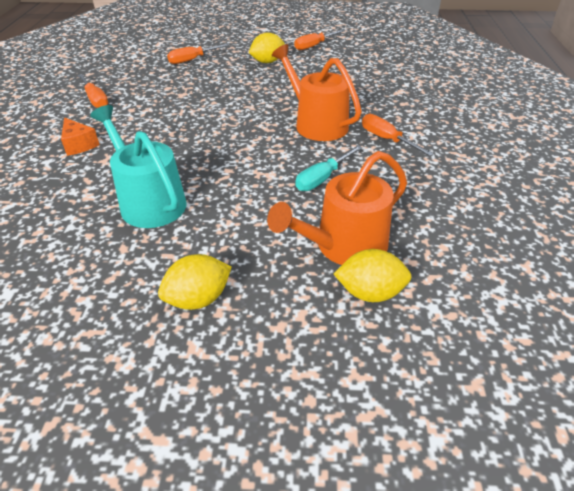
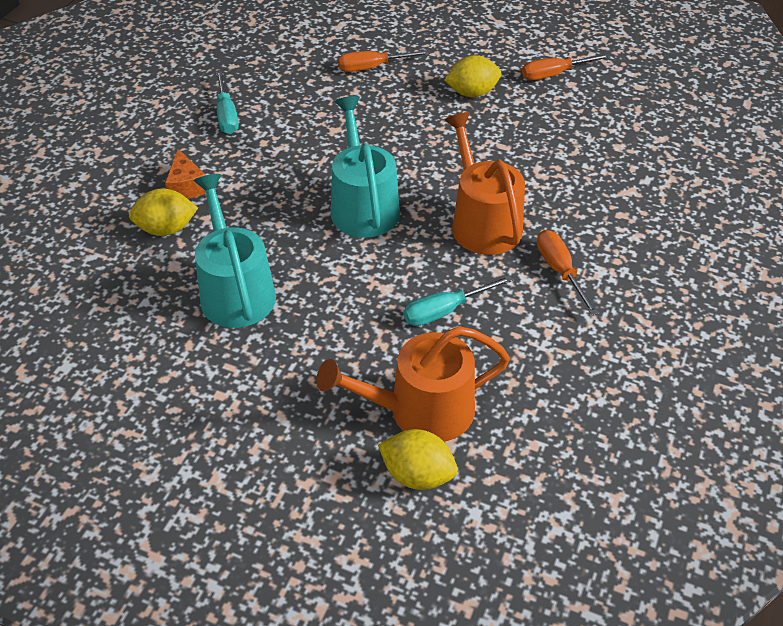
camera: 20 degrees right, 5 degrees up
orange screwdriver [78,74,108,108] -> turquoise screwdriver [216,71,239,134]
yellow lemon [158,254,231,310] -> yellow lemon moved to [129,189,198,236]
none -> turquoise watering can [331,96,400,238]

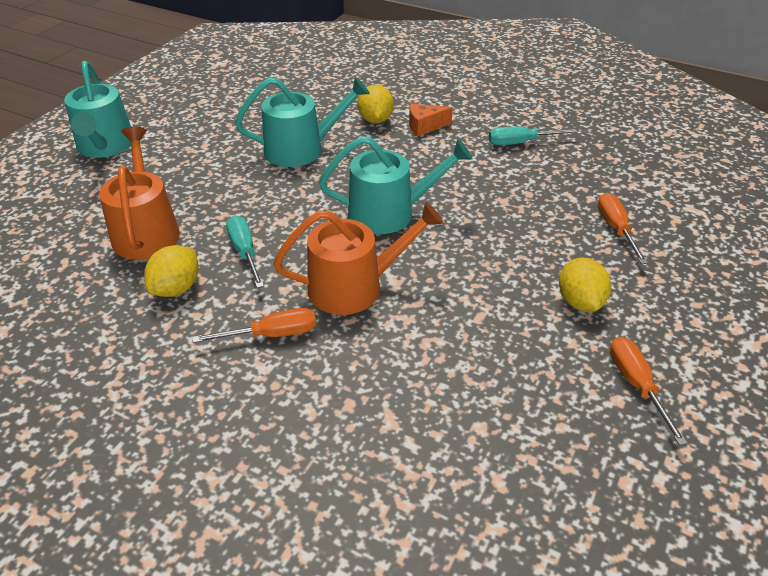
camera: 95 degrees right, 5 degrees down
yellow lemon [378,429,458,490] -> yellow lemon moved to [144,245,199,297]
none -> turquoise watering can [64,61,131,158]

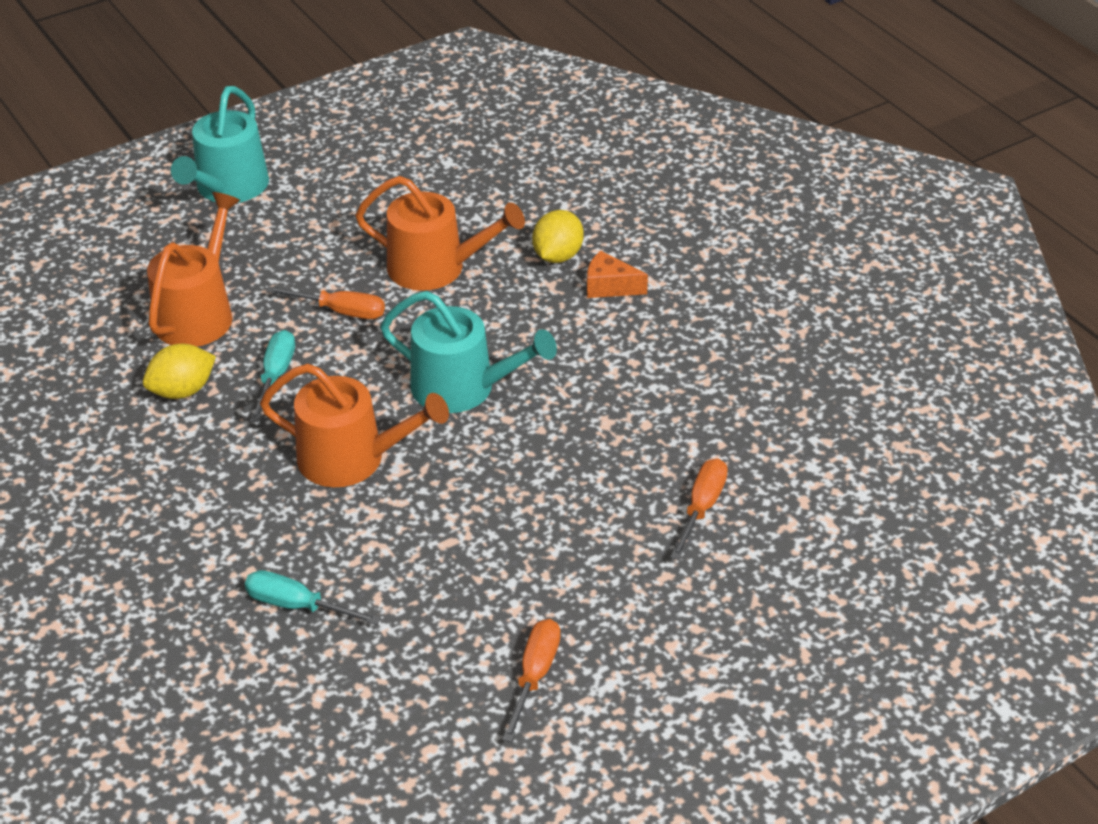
camera: 30 degrees right, 0 degrees up
orange screwdriver [192,308,316,343] -> orange screwdriver moved to [266,286,385,319]
turquoise watering can [235,77,370,167] -> orange watering can [355,176,525,291]
turquoise screwdriver [489,127,577,145] -> turquoise screwdriver moved to [245,570,381,625]
yellow lemon [559,258,611,312] -> none

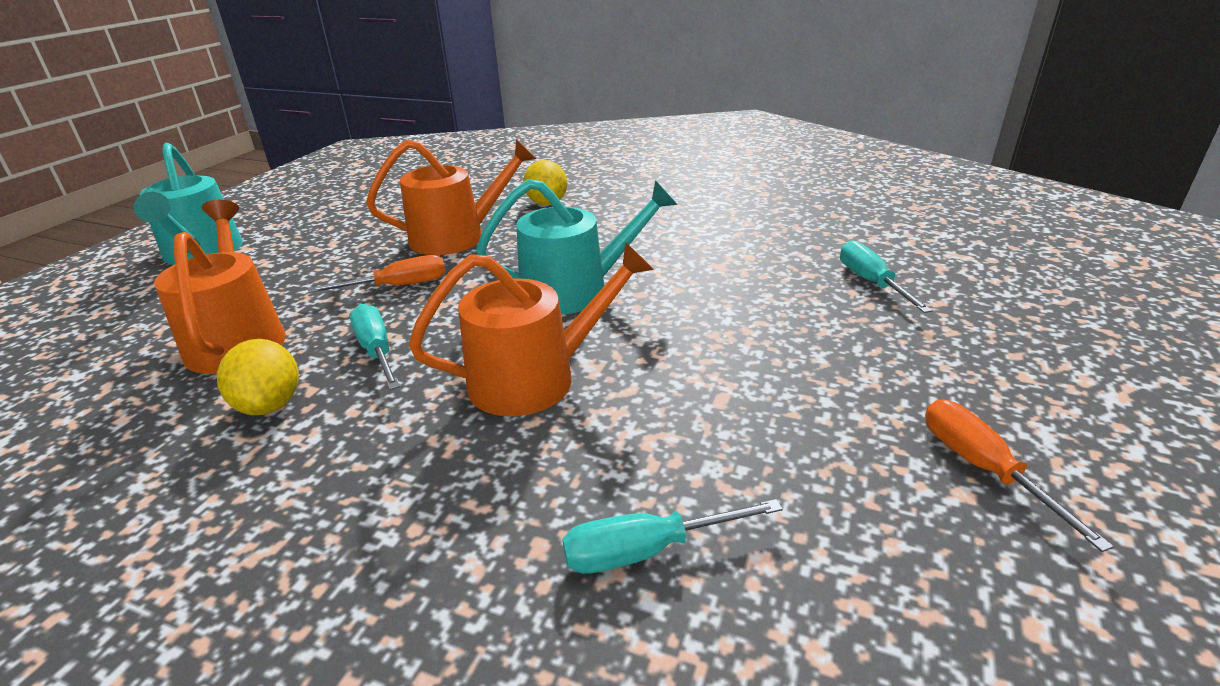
camera: 35 degrees left, 10 degrees down
yellow lemon [143,344,216,399] -> yellow lemon turned 45 degrees counterclockwise [217,339,299,415]
orange cheese [587,251,648,298] -> none
orange screwdriver [670,458,728,560] -> turquoise screwdriver [840,240,933,313]

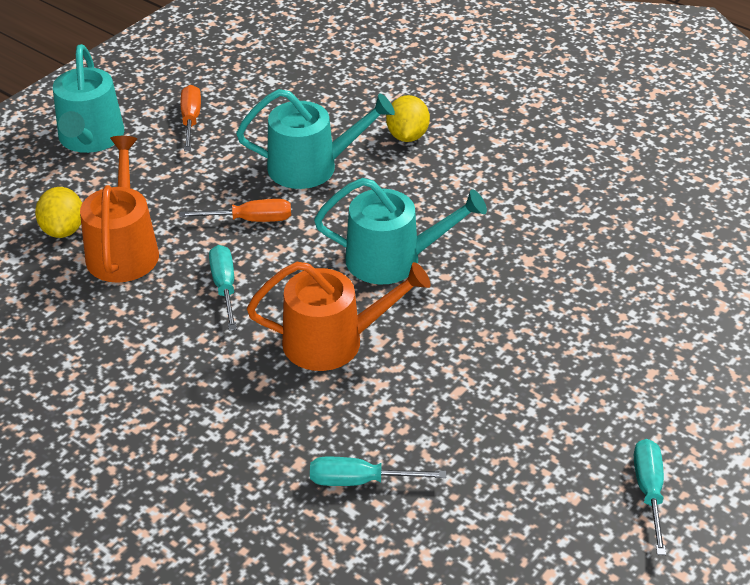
camera: 15 degrees right, 10 degrees up
yellow lemon [217,339,299,415] -> yellow lemon moved to [35,187,82,238]
orange watering can [366,139,536,255] -> turquoise watering can [236,89,395,189]
turquoise screwdriver [840,240,933,313] -> turquoise screwdriver moved to [634,439,666,555]
orange screwdriver [925,400,1114,552] -> orange screwdriver moved to [181,85,201,151]

